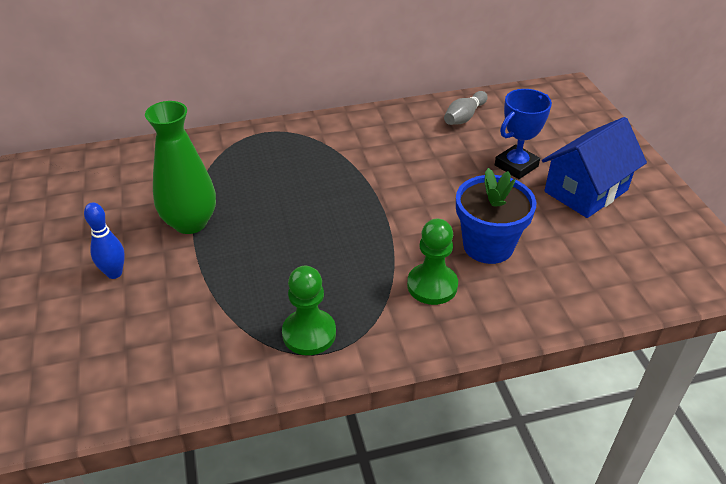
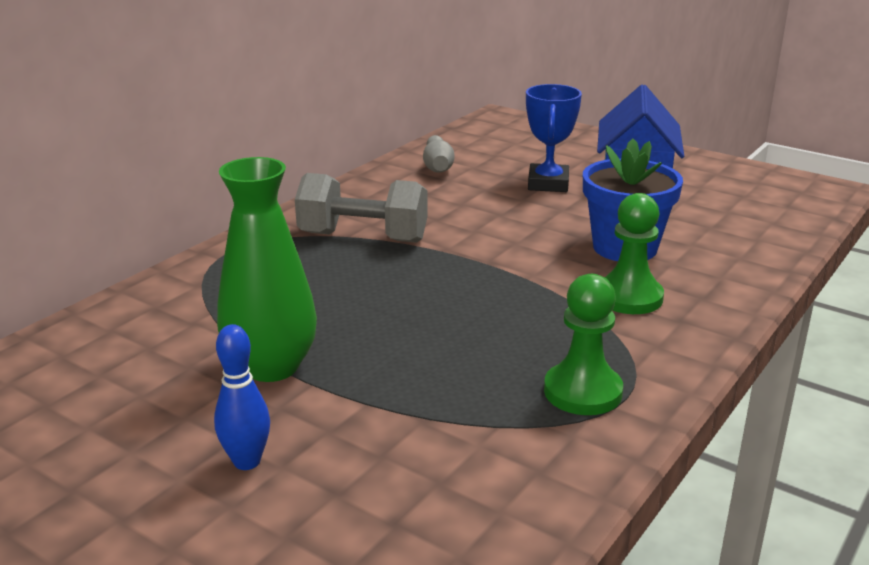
camera: 40 degrees left, 15 degrees down
none -> grey dumbbell [295,173,428,243]

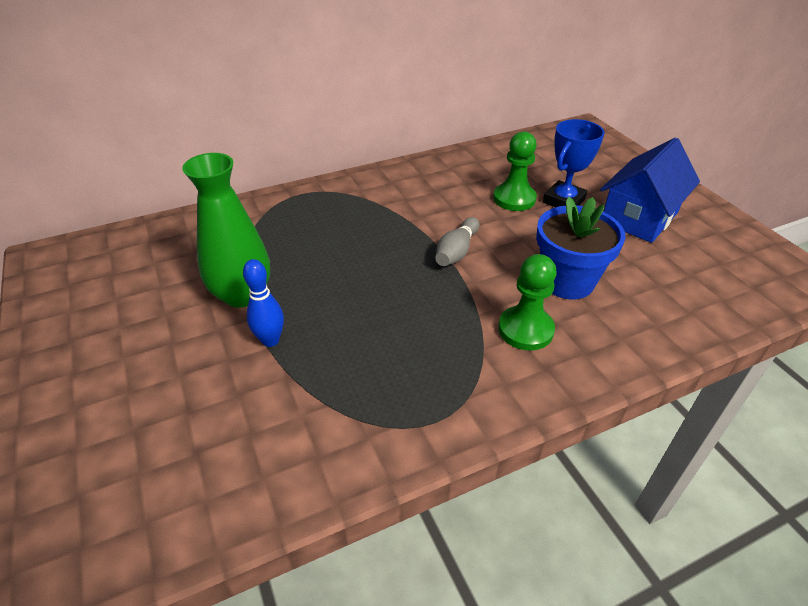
camera: 30 degrees right, 15 degrees up
blue bowling pin [214,324,270,470] -> blue bowling pin moved to [243,259,284,347]
grey dumbbell [295,173,428,243] -> none
grey bowling pin [423,135,455,173] -> grey bowling pin moved to [435,217,479,266]
green pawn [544,274,623,415] -> green pawn moved to [493,131,537,211]

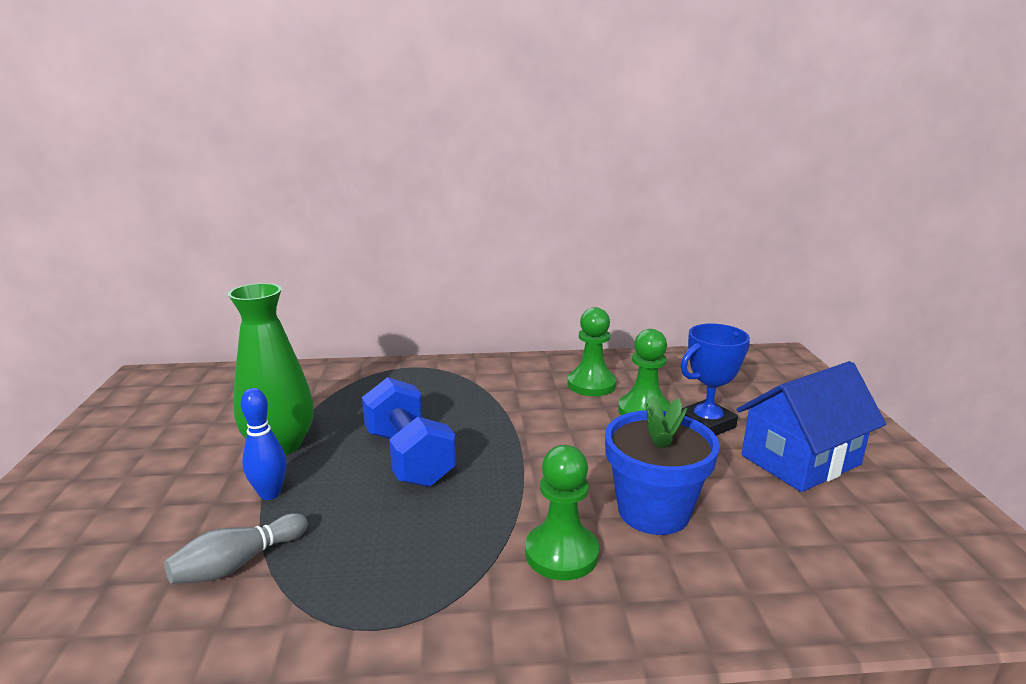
camera: 20 degrees right, 20 degrees down
grey bowling pin [435,217,479,266] -> grey bowling pin moved to [164,513,308,584]
none -> blue dumbbell [362,377,456,487]
none -> green pawn [568,307,617,396]

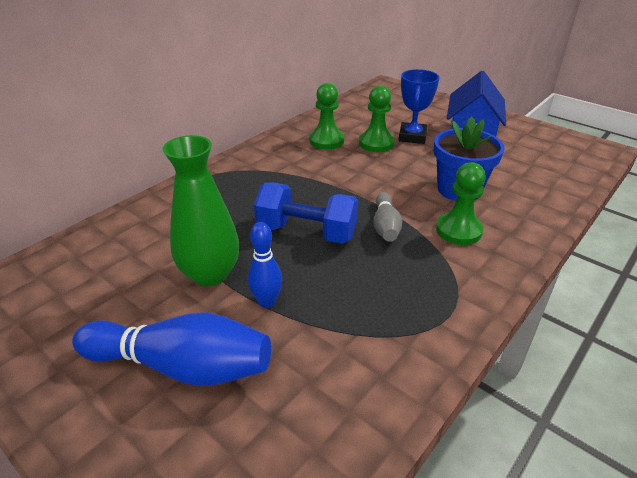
camera: 45 degrees left, 15 degrees up
grey bowling pin [164,513,308,584] -> grey bowling pin moved to [373,192,402,242]
none -> blue bowling pin [72,312,271,386]

